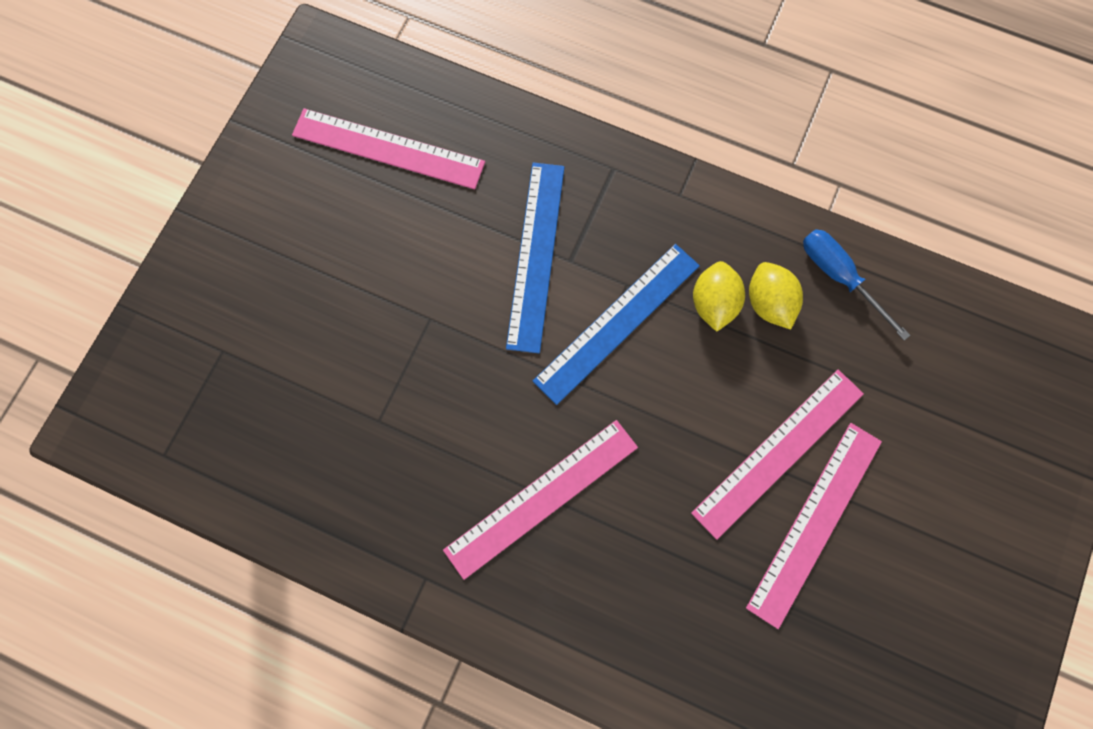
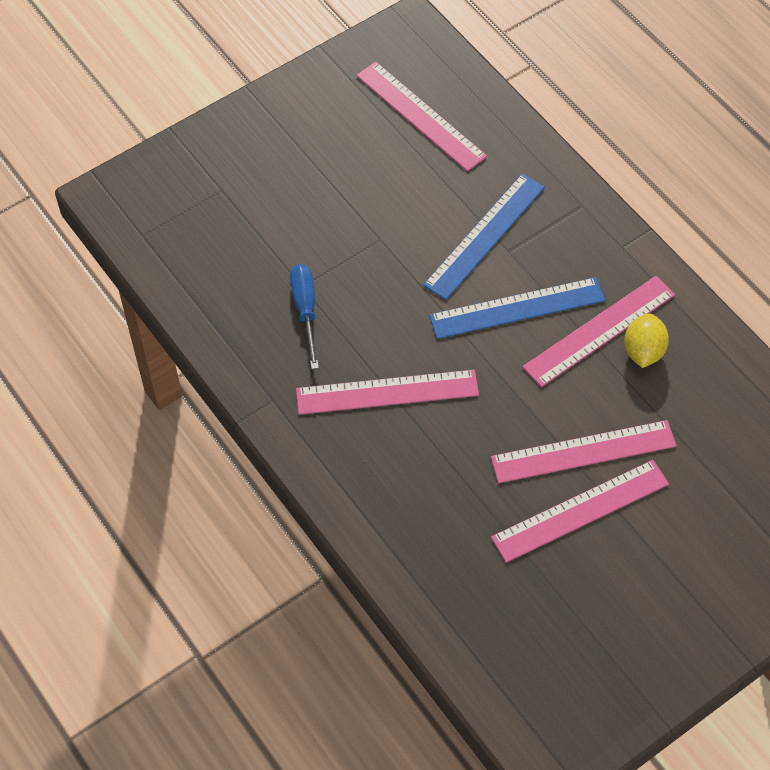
camera: 30 degrees right, 15 degrees down
yellow lemon [693,261,745,332] -> pink ruler [523,276,675,387]
blue screwdriver [803,229,910,341] -> blue screwdriver moved to [290,264,319,369]

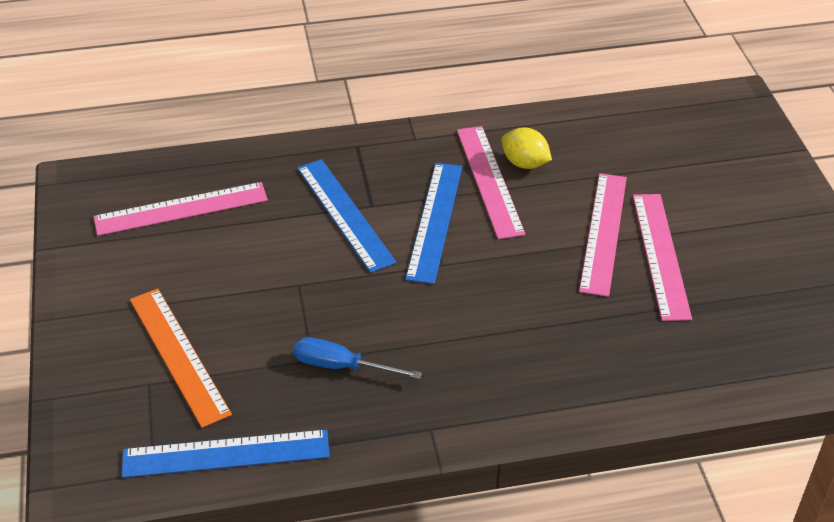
camera: 65 degrees left, 15 degrees down
pink ruler [296,370,479,415] -> none
none -> blue ruler [122,429,330,478]
none -> orange ruler [130,289,232,428]

